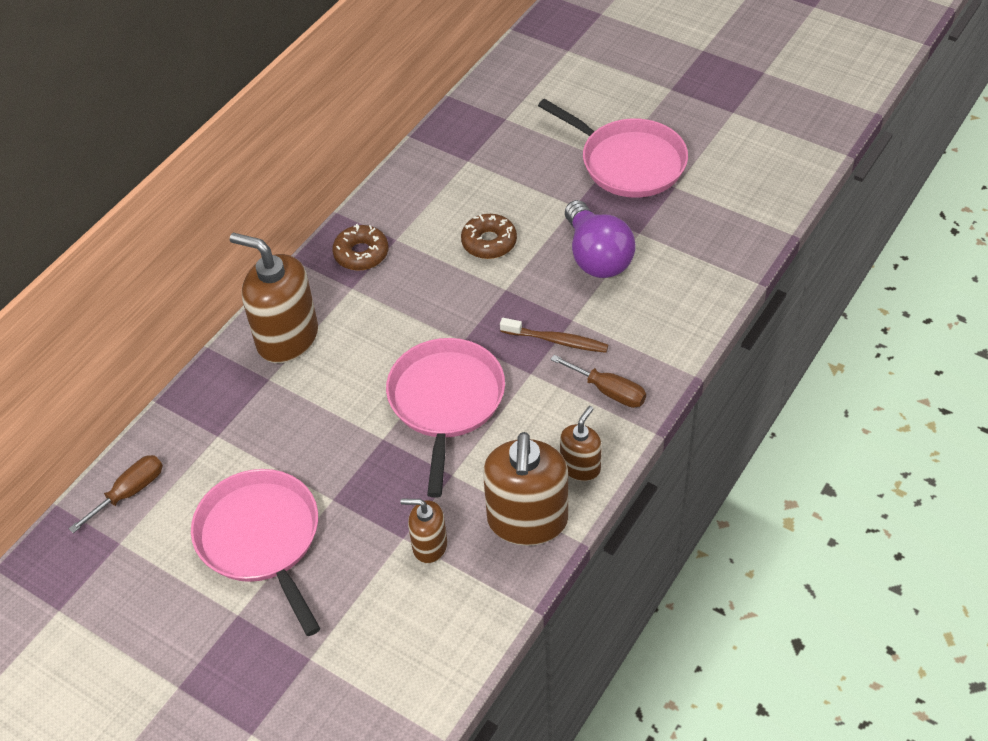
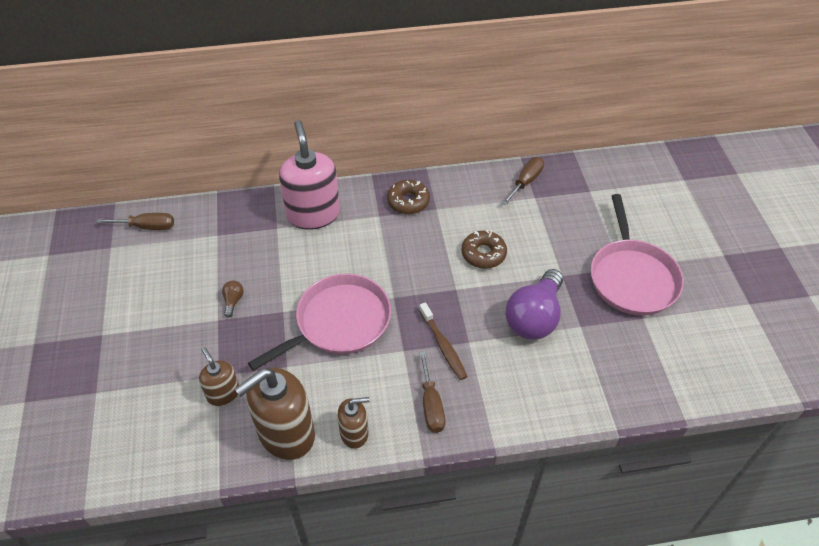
camera: 45 degrees right, 0 degrees up
pink pan [191,469,321,636] -> none
brown soap dispenser [230,233,318,363] -> pink soap dispenser [279,120,340,230]
none -> brown light bulb [222,281,244,318]
none -> brown screwdriver [502,157,544,205]

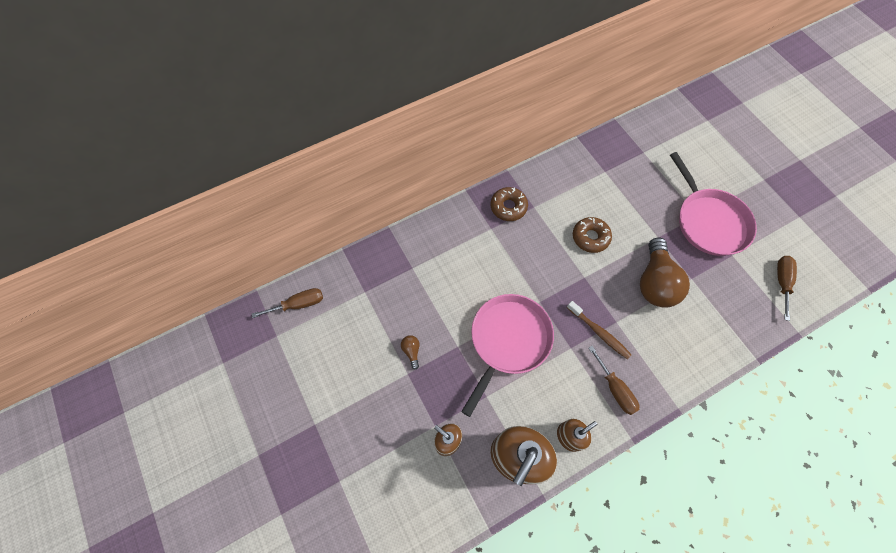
camera: 20 degrees left, 15 degrees up
pink soap dispenser [279,120,340,230] -> none
brown screwdriver [502,157,544,205] -> brown screwdriver moved to [777,256,797,321]
purple light bulb [505,269,563,339] -> brown light bulb [640,238,690,308]

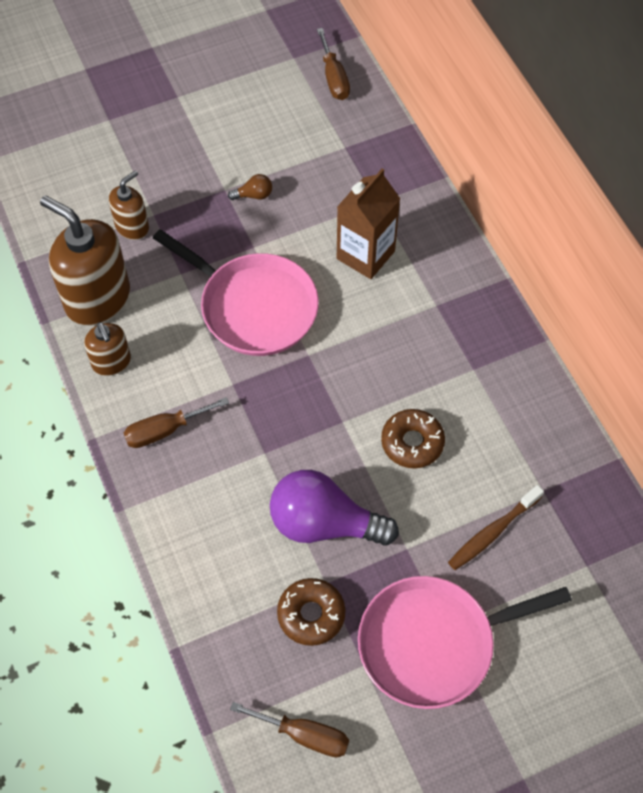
camera: 95 degrees right, 5 degrees down
brown donut [490,187,528,221] -> brown donut moved to [277,578,345,646]
brown toothbrush [567,301,632,359] -> brown toothbrush moved to [448,485,544,570]
brown light bulb [640,238,690,308] -> purple light bulb [270,470,399,546]
none -> brown carton [337,169,400,279]

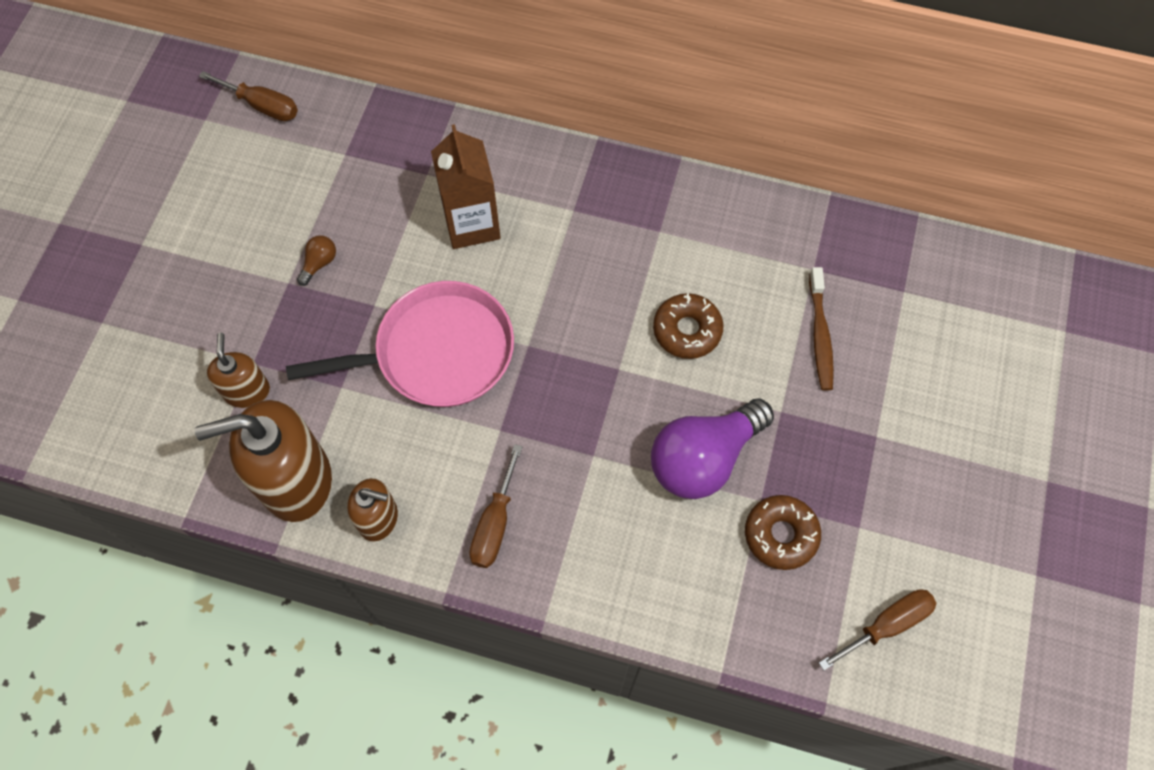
camera: 50 degrees left, 5 degrees up
pink pan [358,576,572,709] -> none

